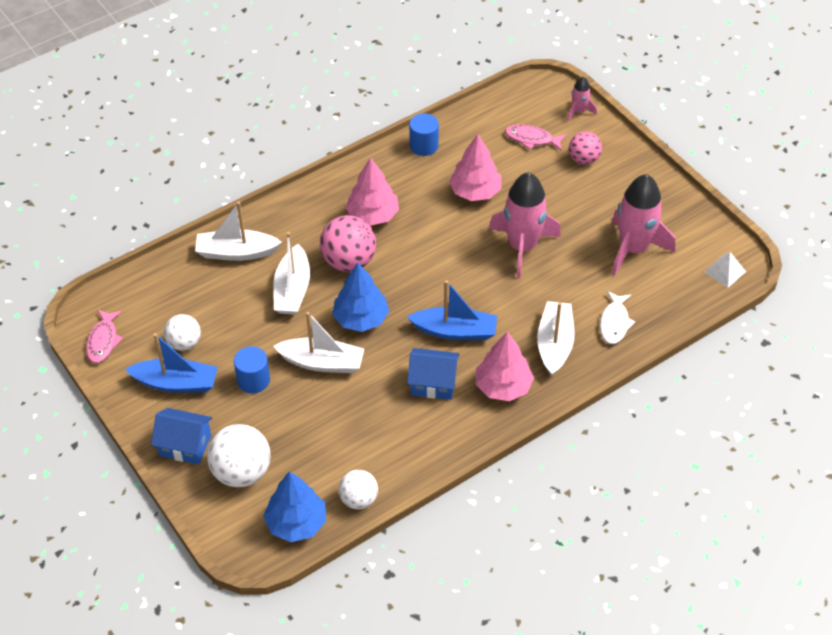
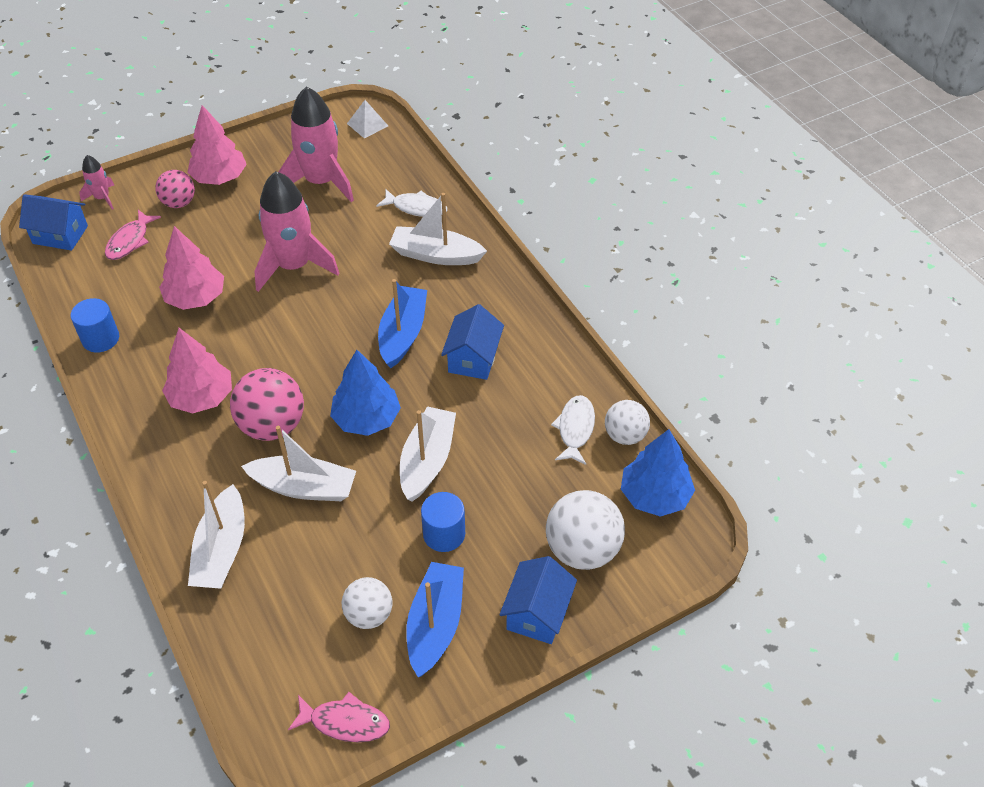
camera: 85 degrees left, 0 degrees up
pink tree [476,332,534,401] -> pink tree moved to [187,105,247,185]
none -> blue house [19,194,88,251]
none -> white fish [551,395,595,465]

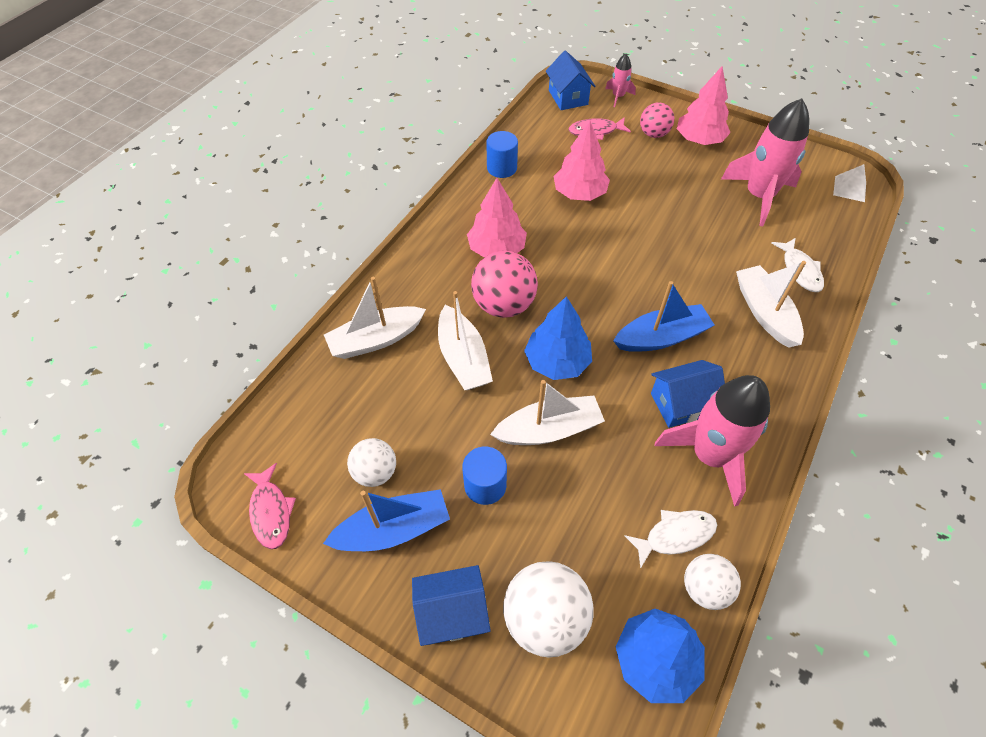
camera: 60 degrees right, 5 degrees up
pink rocket [254,171,339,292] -> pink rocket moved to [655,375,770,507]

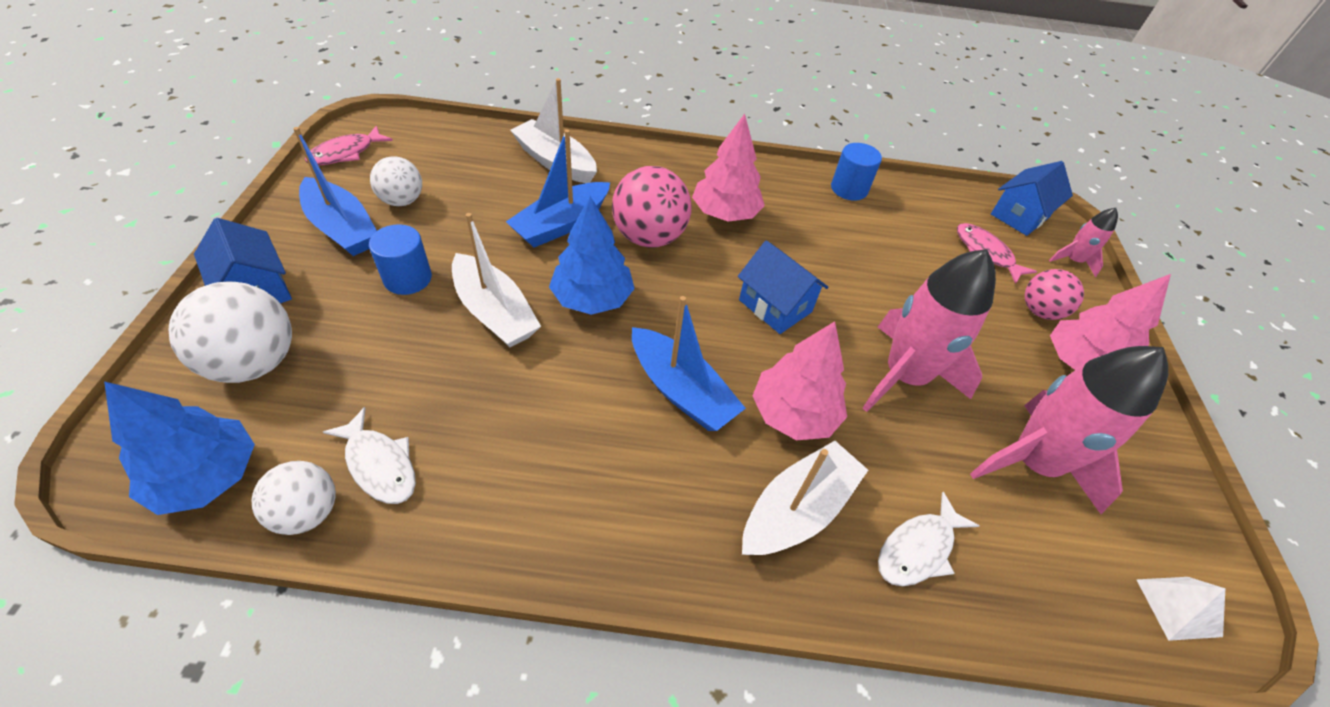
camera: 60 degrees right, 5 degrees down
white boat [438,291,493,390] -> blue boat [506,129,610,247]
pink tree [554,120,610,201] -> pink tree moved to [753,321,847,440]
blue house [651,360,725,428] -> blue house moved to [738,240,829,334]
pink rocket [655,375,770,507] -> pink rocket moved to [863,249,996,412]

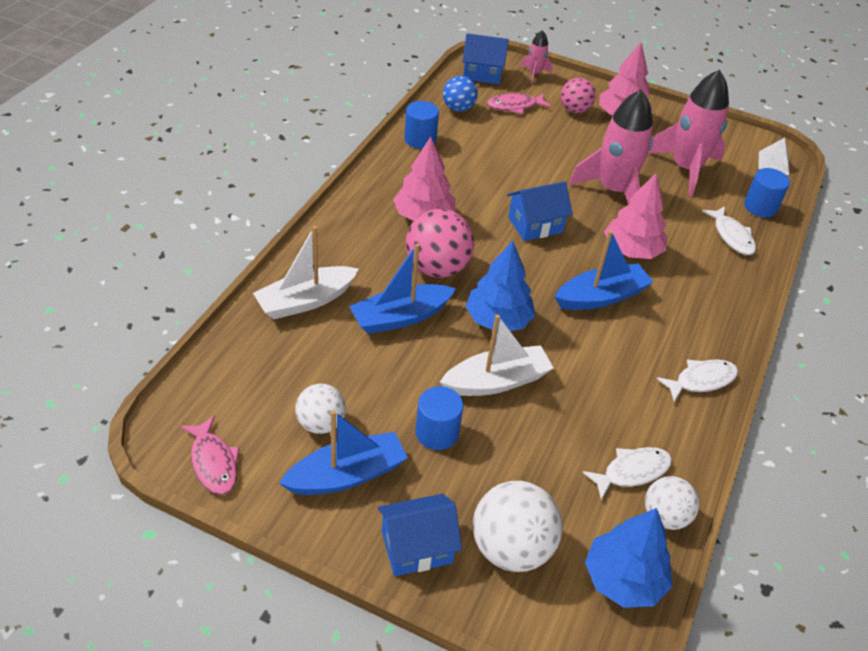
camera: 70 degrees left, 5 degrees down
blue boat [506,129,610,247] -> blue boat turned 90 degrees clockwise [349,244,456,334]
white boat [742,441,868,555] -> none
blue house [991,161,1073,236] -> blue house turned 60 degrees counterclockwise [462,33,509,84]
none -> blue ball [443,76,478,112]
none -> white fish [657,359,738,402]
none -> blue cylinder [744,168,790,218]

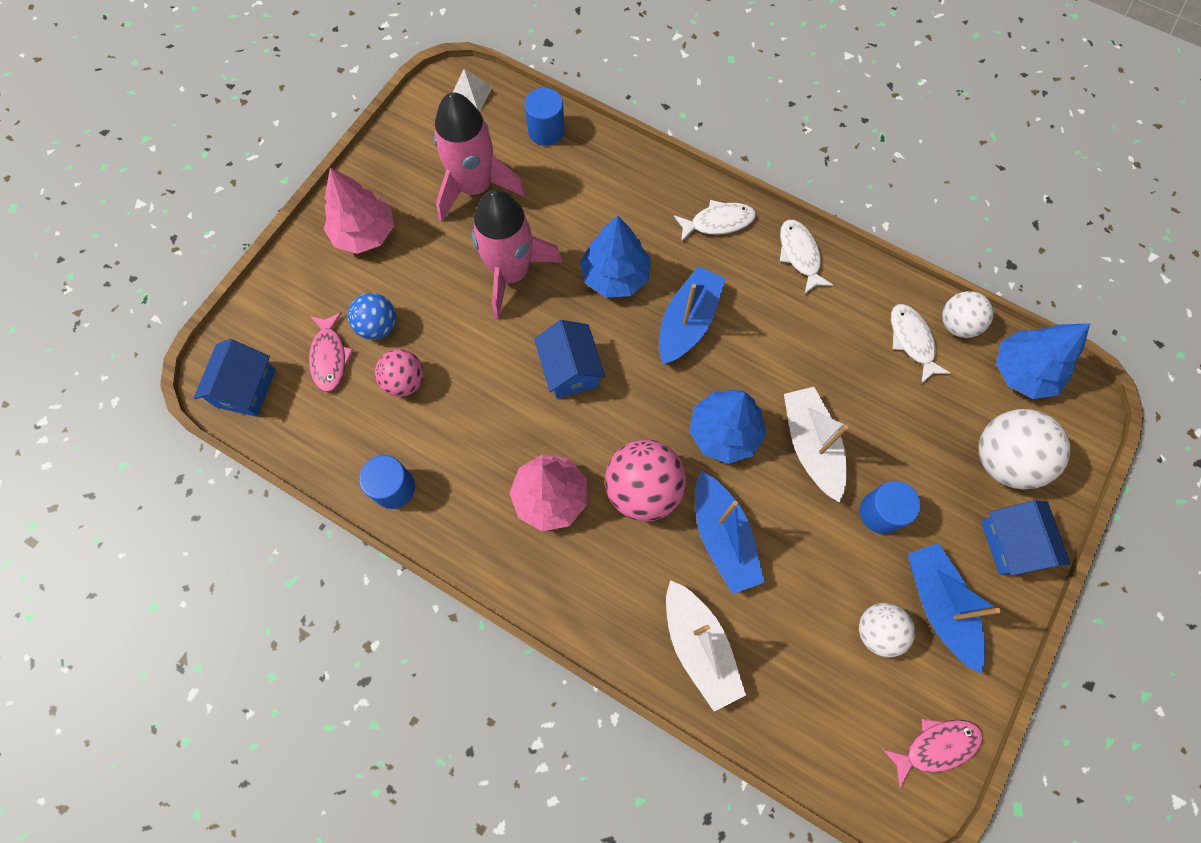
camera: 80 degrees left, 25 degrees up
blue ball [443,76,478,112] -> blue ball moved to [348,293,396,340]
pink rocket [520,30,553,84] -> none
blue boat [555,230,653,310] -> blue boat turned 45 degrees clockwise [659,266,726,364]
pink ball [561,78,596,113] -> pink ball moved to [375,349,424,397]
pink tree [604,173,667,259] -> blue tree [580,216,651,297]
white fish [702,206,756,255] -> white fish moved to [674,200,756,242]

